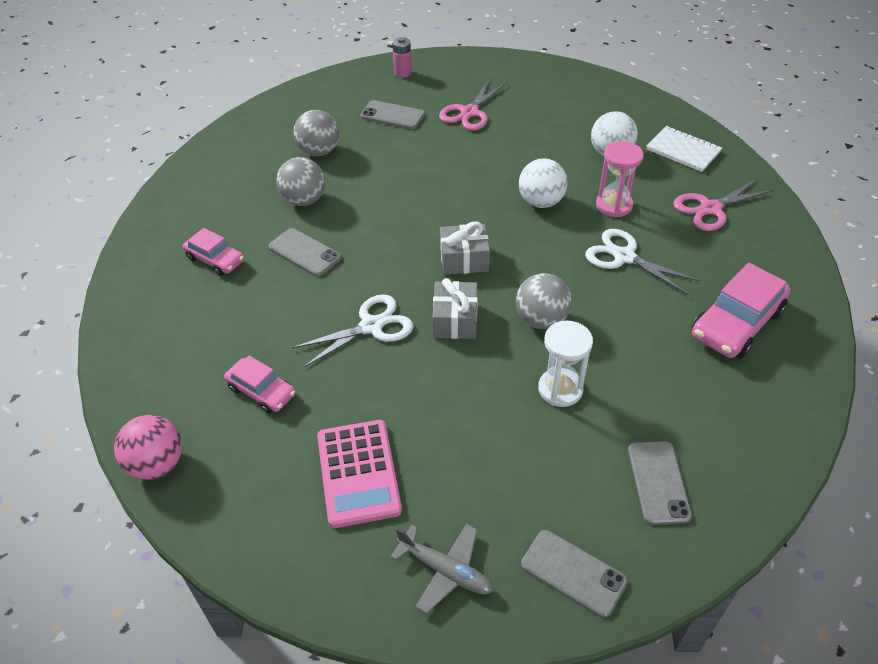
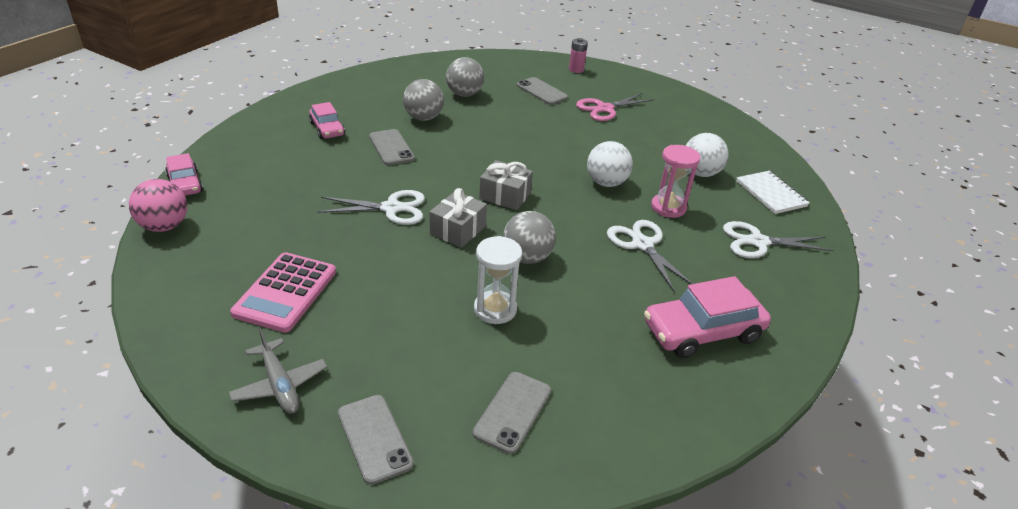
camera: 25 degrees right, 10 degrees down
pink car [224,355,295,414] -> pink car moved to [165,153,203,196]
pink scissors [673,179,774,231] -> white scissors [723,221,834,258]

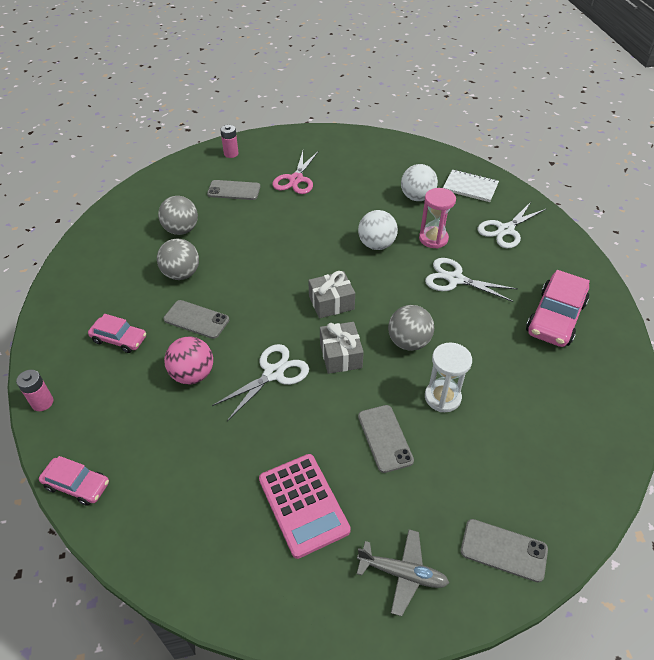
camera: 40 degrees left, 10 degrees up
pink ball [129,179,187,232] -> pink ball moved to [164,336,213,384]
grey phone [473,372,551,454] -> grey phone moved to [358,405,414,473]
none -> pink battery [16,370,54,411]

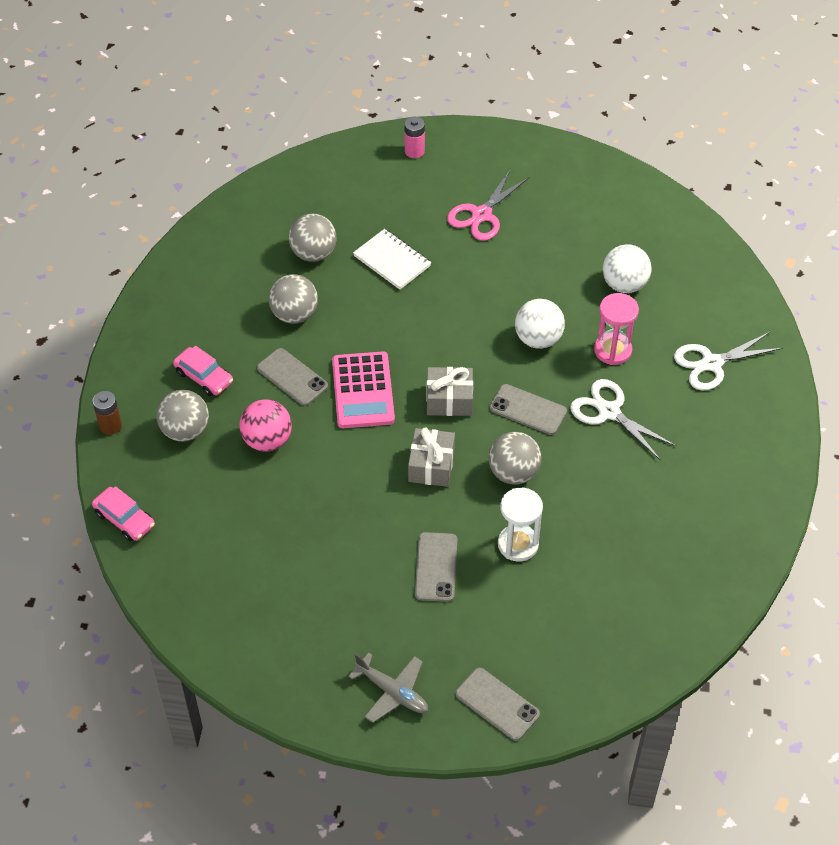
camera: 20 degrees right, 5 degrees up
pink battery [16,370,54,411] -> brown battery [93,391,122,435]
grey phone [207,180,260,200] -> grey phone moved to [489,384,567,435]
white scissors [212,344,309,421] -> none
pink calculator [259,454,351,559] -> pink calculator moved to [332,351,395,428]
white notebook [443,170,499,202] -> white notebook moved to [353,229,431,290]
pink car [526,270,590,347] -> none
none -> grey ball [156,390,209,442]

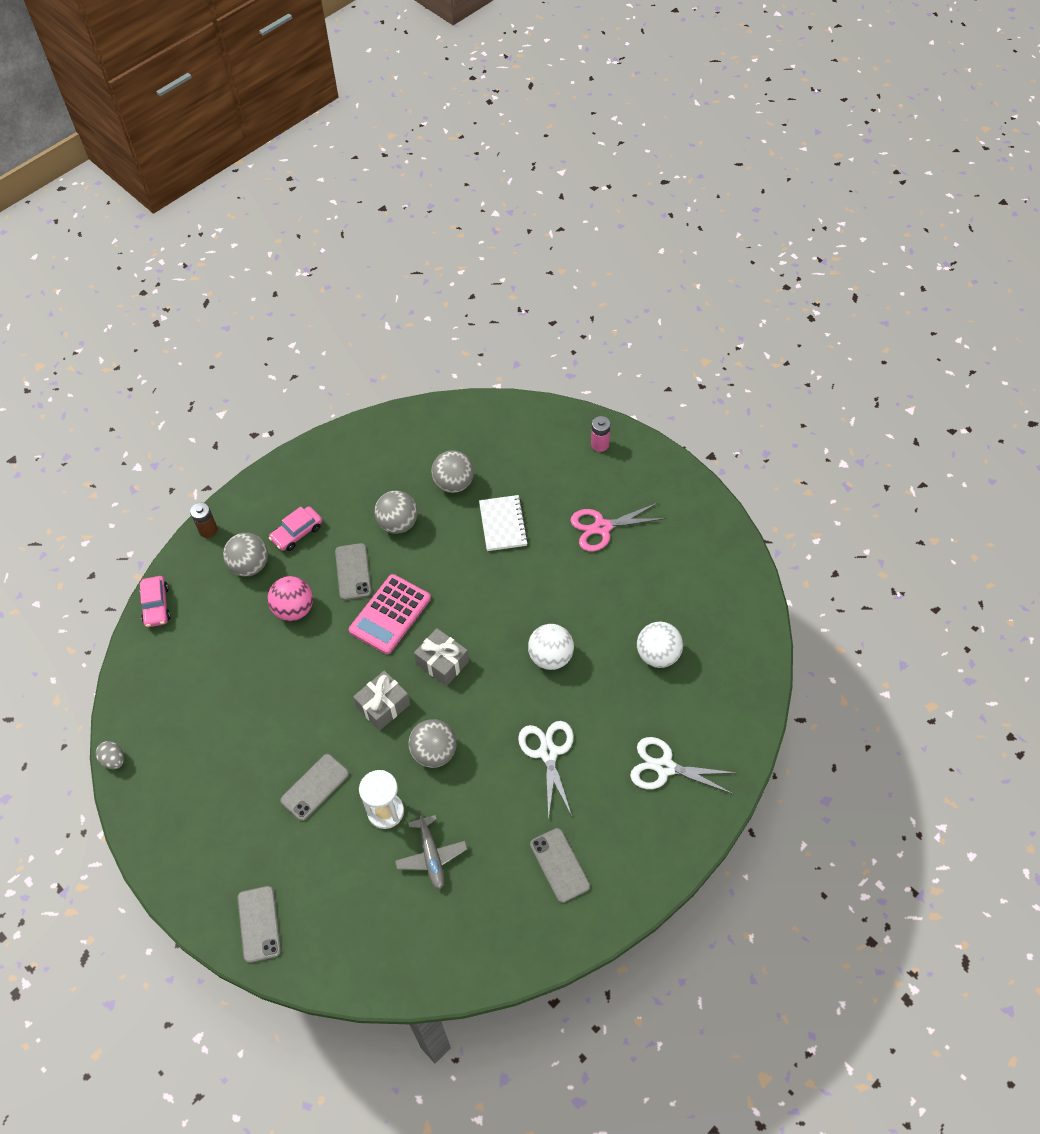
camera: 40 degrees right, 5 degrees up
pink car [173,346,233,396] -> pink car turned 60 degrees clockwise [269,506,322,551]
grey plane [348,652,428,723] -> grey plane moved to [395,811,467,889]
grey phone [489,384,567,435] -> grey phone moved to [530,828,590,903]
pink hourglass [594,293,639,365] -> none
none -> grey egg [95,741,124,769]

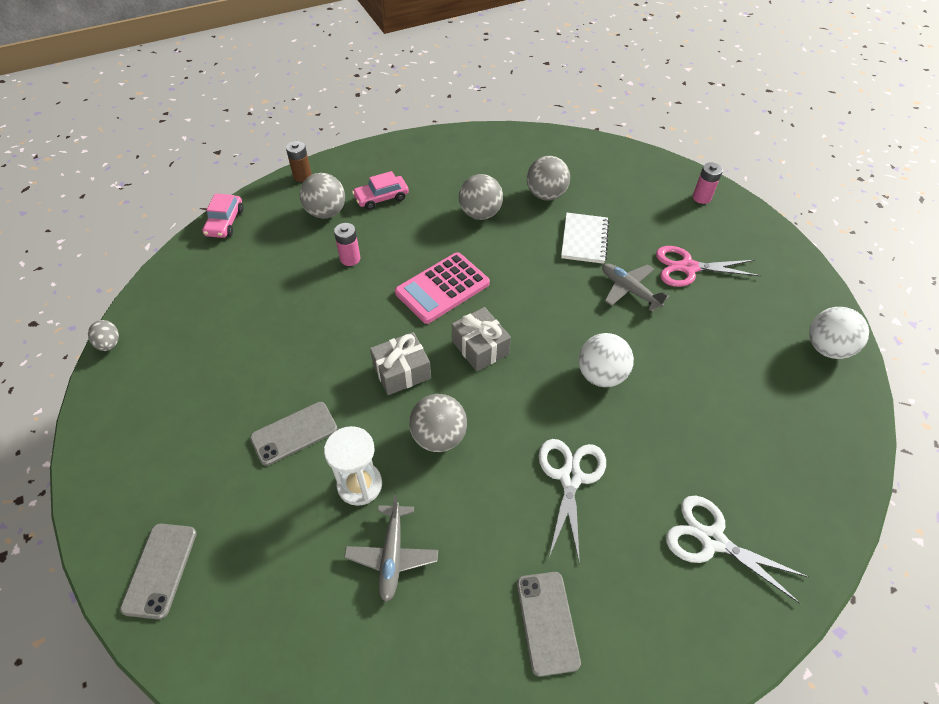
camera: 15 degrees right, 5 degrees down
pink ball [268,576,313,621] -> pink battery [334,223,360,266]
grey phone [335,543,371,600] -> none
white ball [637,622,683,668] -> white ball moved to [809,307,869,359]
none -> grey plane [602,263,669,312]

